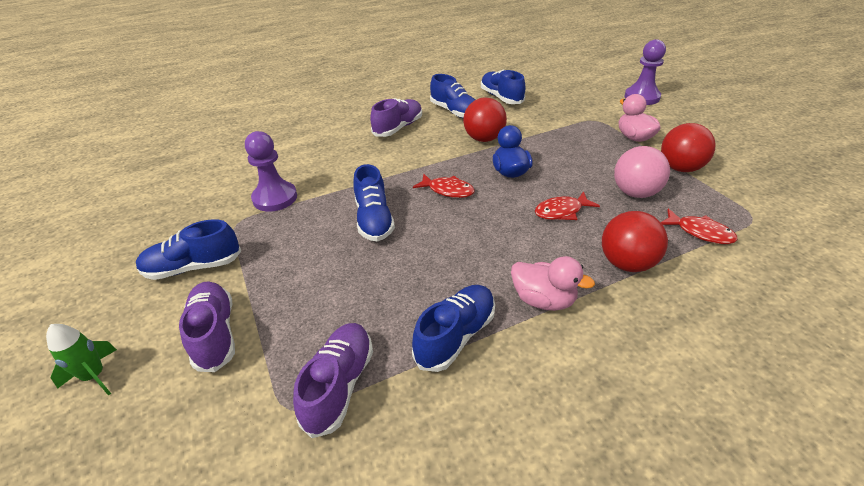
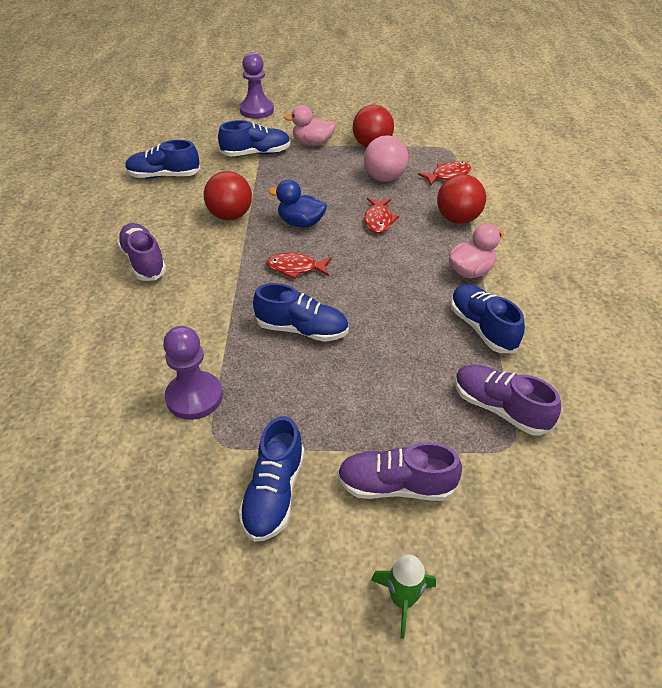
camera: 65 degrees left, 5 degrees up
red fish [413,174,475,198] -> red fish turned 135 degrees counterclockwise [266,253,332,279]
blue shoe [430,74,475,118] -> blue shoe moved to [218,120,291,156]

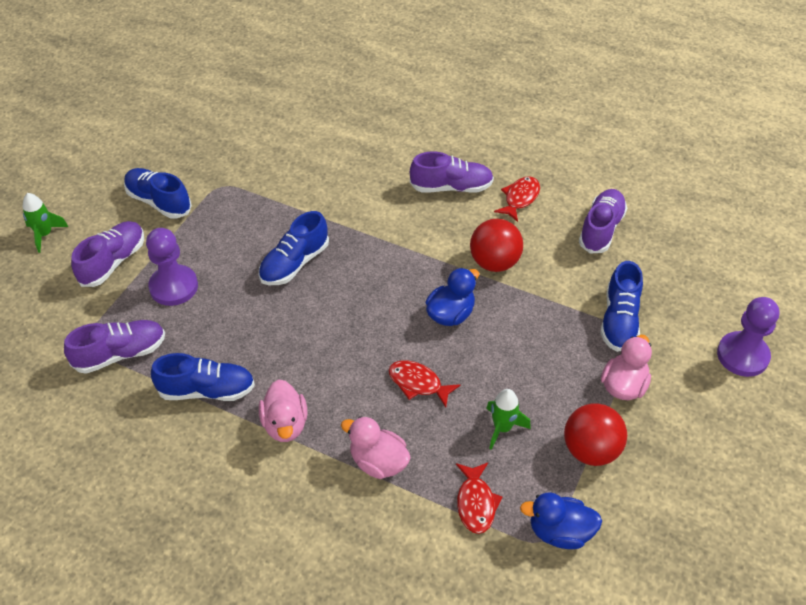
camera: 115 degrees right, 5 degrees up
blue shoe [125,140,200,178] -> purple shoe [579,189,627,254]
purple pawn [163,326,223,420] -> purple pawn moved to [146,228,198,306]
red fish [266,253,332,279] -> red fish moved to [494,176,540,222]
pink ball [364,135,408,182] -> green rocket [486,389,531,450]
red ball [437,174,486,224] -> pink duck [341,416,411,479]
none -> blue duck [520,492,602,549]

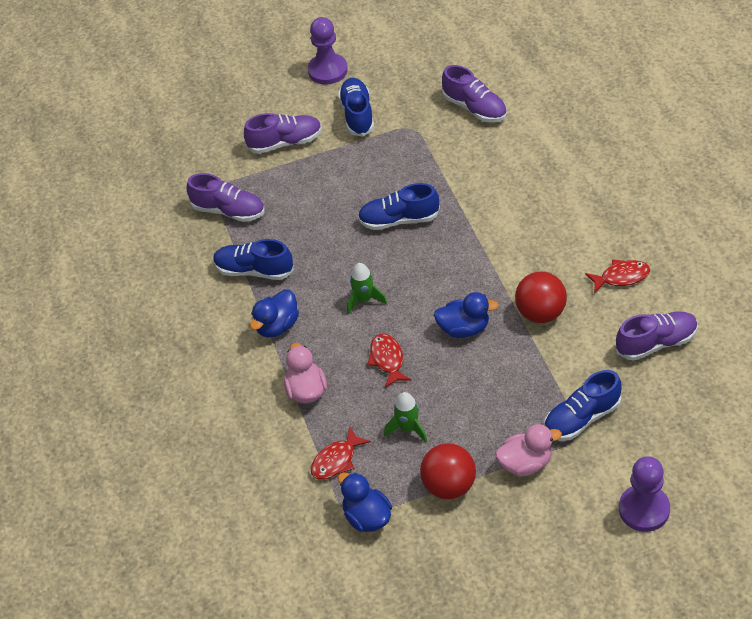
camera: 50 degrees right, 0 degrees up
green rocket [23,193,68,253] -> green rocket moved to [347,263,387,315]
purple pawn [146,228,198,306] -> purple pawn moved to [308,17,348,85]
blue shoe [151,353,255,401] -> blue shoe turned 150 degrees clockwise [213,239,294,280]
pink duck [259,379,308,442] -> blue duck [250,289,299,337]
purple shoe [410,151,494,193] -> purple shoe moved to [442,65,507,122]

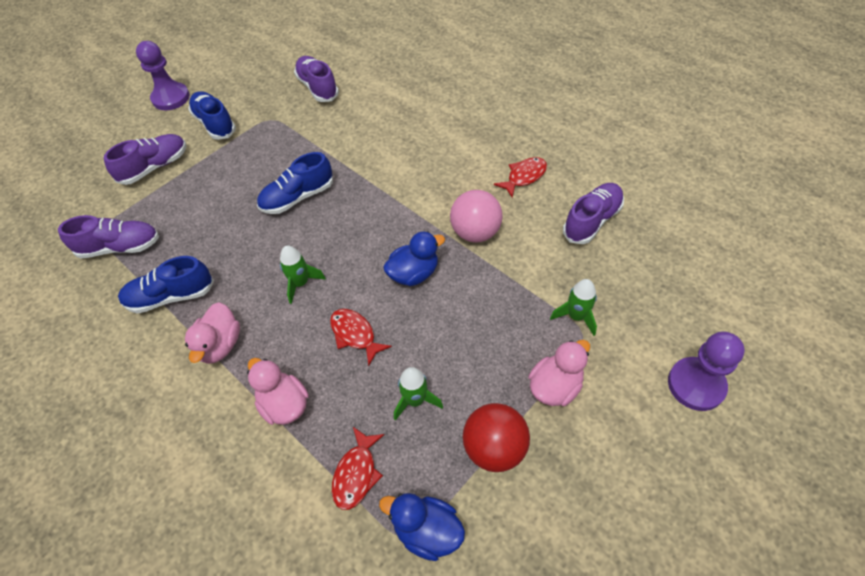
camera: 30 degrees left, 5 degrees up
blue duck [250,289,299,337] -> pink duck [185,302,240,364]
purple shoe [442,65,507,122] -> purple shoe turned 135 degrees counterclockwise [294,56,339,102]
red ball [515,272,567,323] -> pink ball [450,190,503,243]
blue shoe [544,370,622,441] -> green rocket [550,279,597,336]

